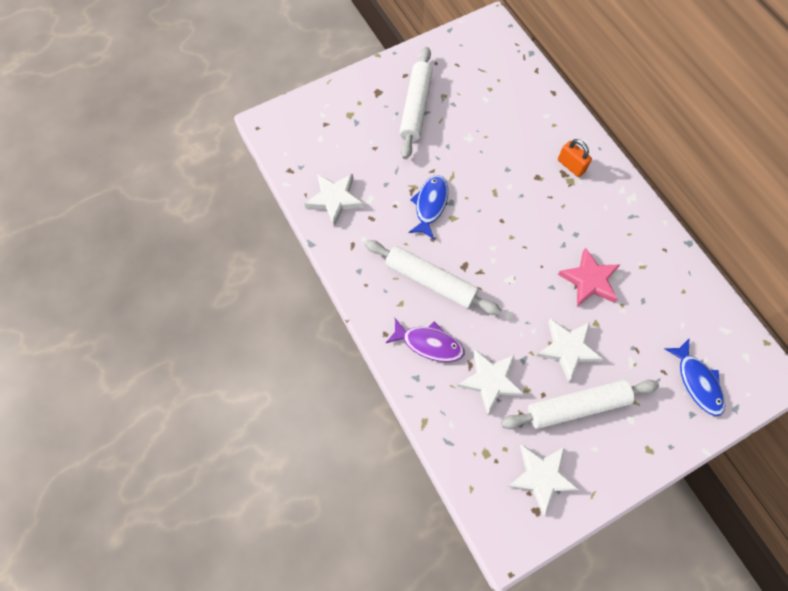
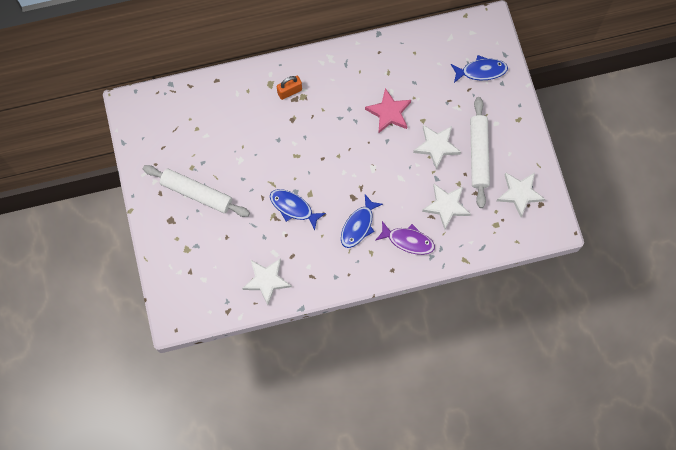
camera: 75 degrees left, 5 degrees up
white rolling pin [365,240,501,315] -> blue fish [341,194,383,248]
purple fish [386,318,464,362] -> purple fish turned 75 degrees clockwise [376,221,435,255]

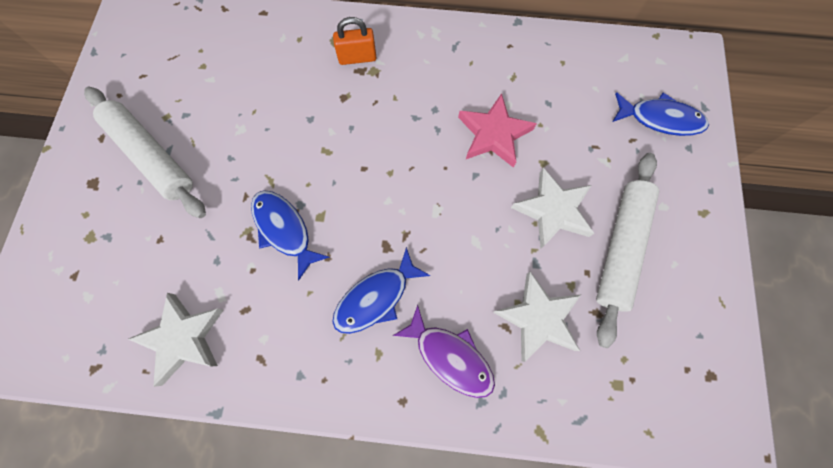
camera: 20 degrees right, 0 degrees up
white star [497,172,545,217] -> none

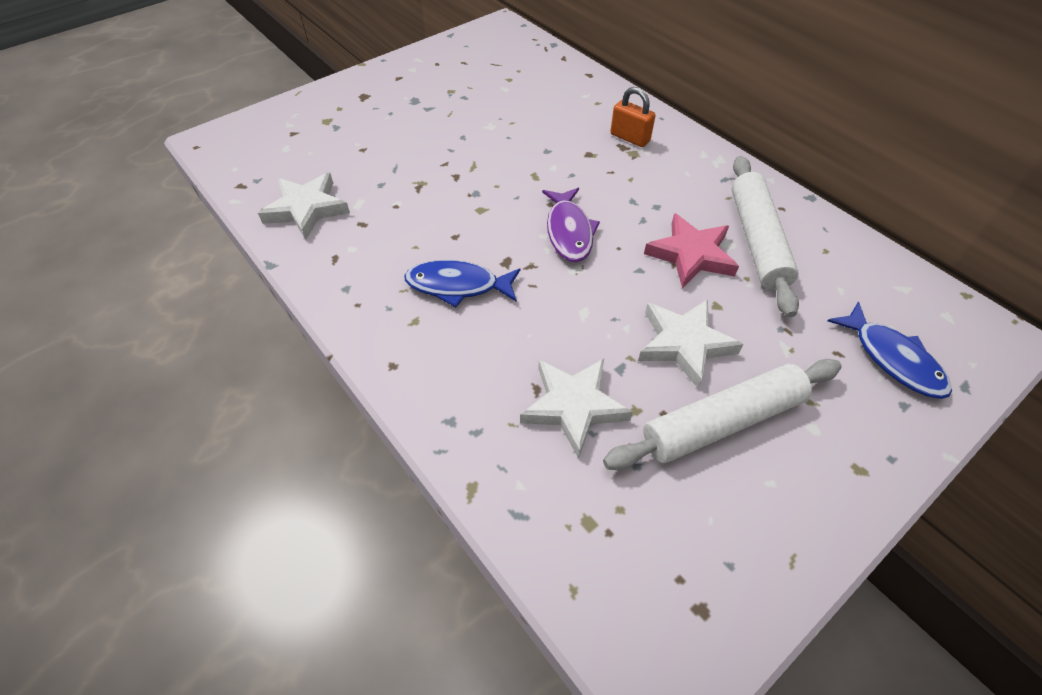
camera: 45 degrees right, 20 degrees down
white rolling pin [84,87,206,218] -> white rolling pin moved to [732,156,799,317]
blue fish [251,190,330,281] -> none
purple fish [393,305,495,398] -> purple fish moved to [542,188,600,262]

